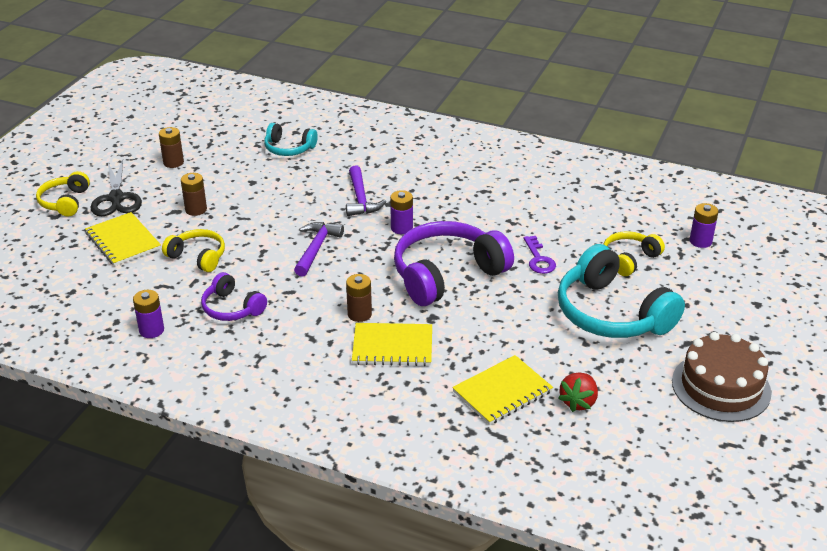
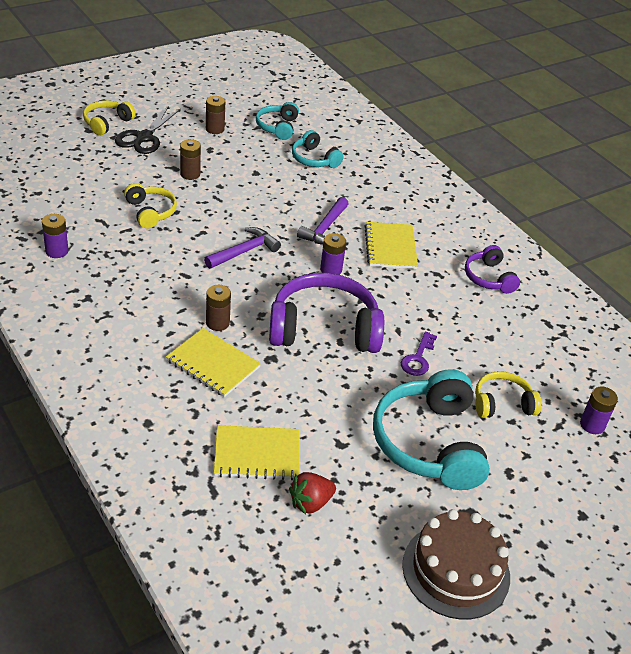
camera: 30 degrees right, 5 degrees up
yellow notebook [85,212,161,266] -> yellow notebook moved to [365,222,418,269]
purple headphones [201,272,267,321] -> purple headphones moved to [465,245,520,294]
none -> turquoise headphones [256,102,299,140]

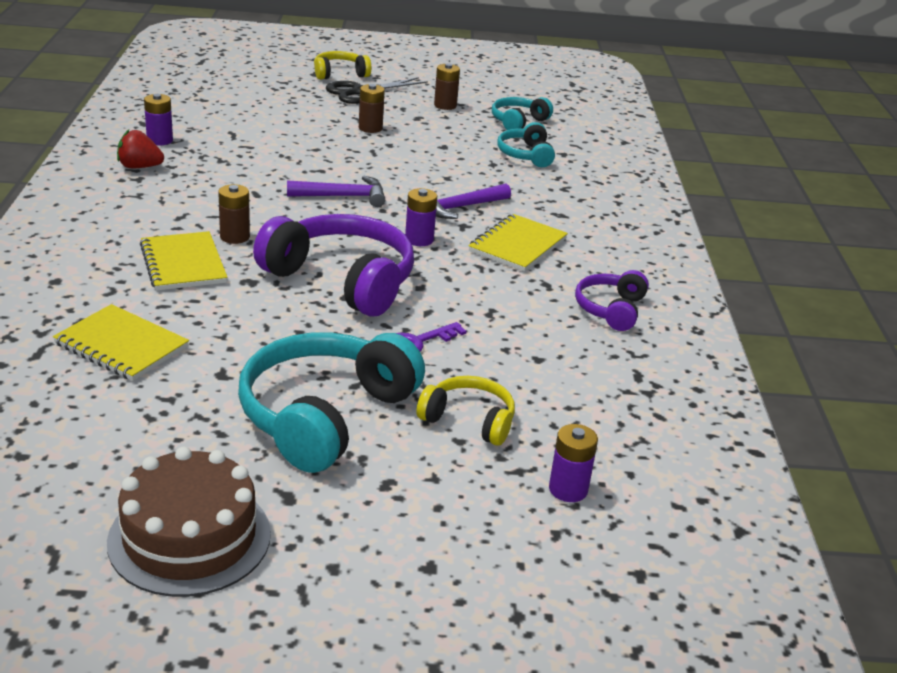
camera: 35 degrees right, 10 degrees down
yellow headphones [124,183,177,229] -> none
red strawberry [289,472,336,514] -> red strawberry moved to [117,130,164,168]

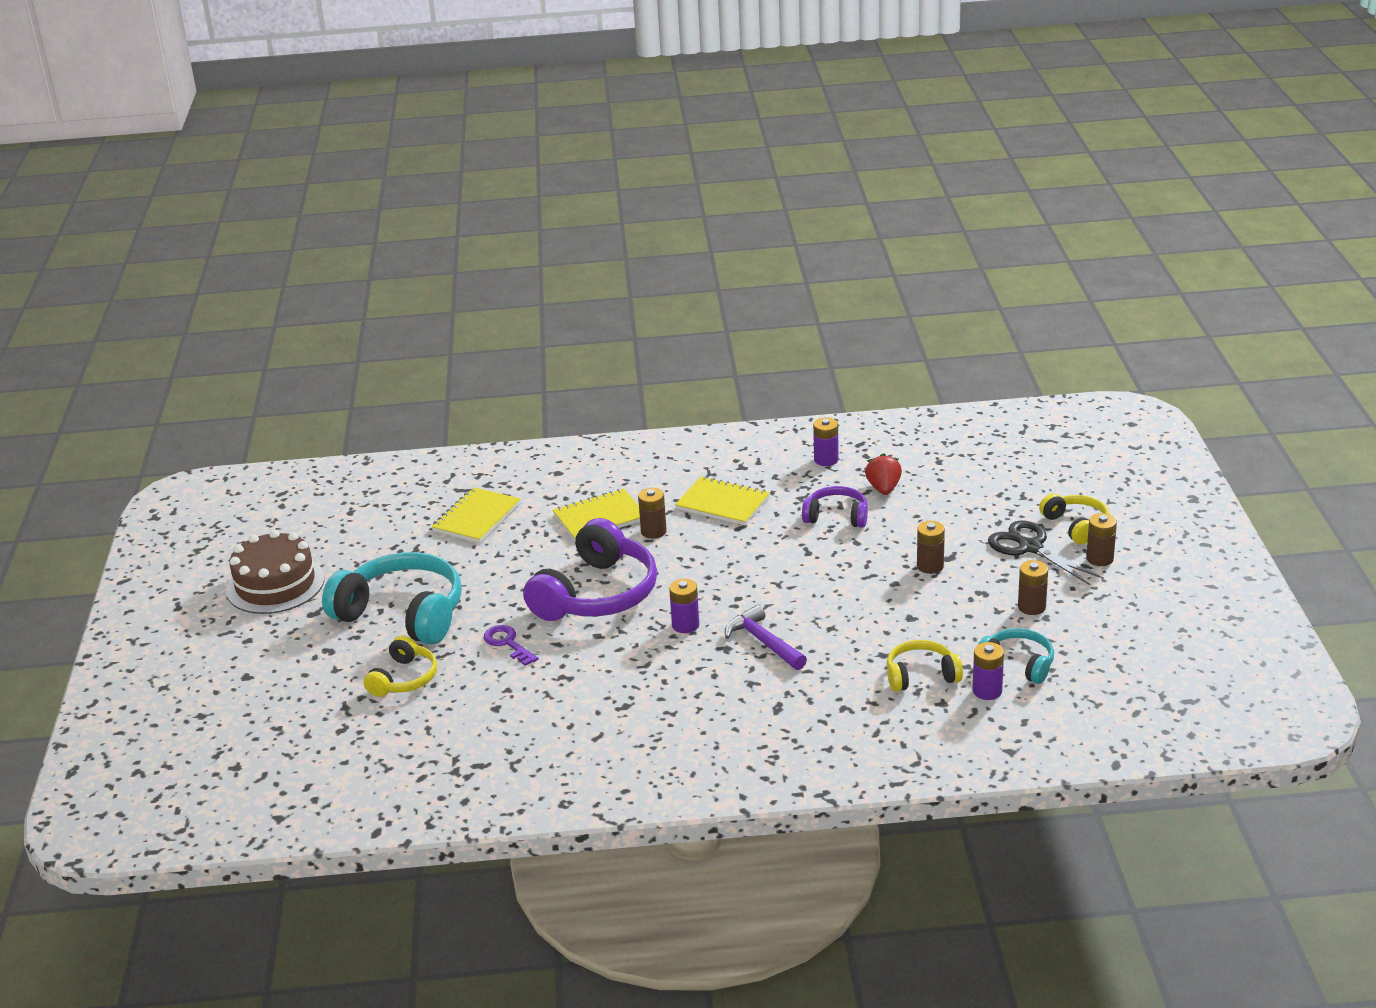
camera: 90 degrees right, 0 degrees up
red strawberry [117,130,164,168] -> red strawberry moved to [865,453,902,495]
purple hammer [287,176,385,207] -> none
yellow notebook [468,214,568,272] -> yellow notebook moved to [675,476,770,525]
turquoise headphones [497,122,555,167] -> yellow headphones [887,640,963,692]
purple battery [549,424,598,502] -> purple battery moved to [973,642,1004,700]
purple headphones [575,270,649,331] -> purple headphones moved to [802,486,868,528]
none -> brown battery [1086,513,1117,566]

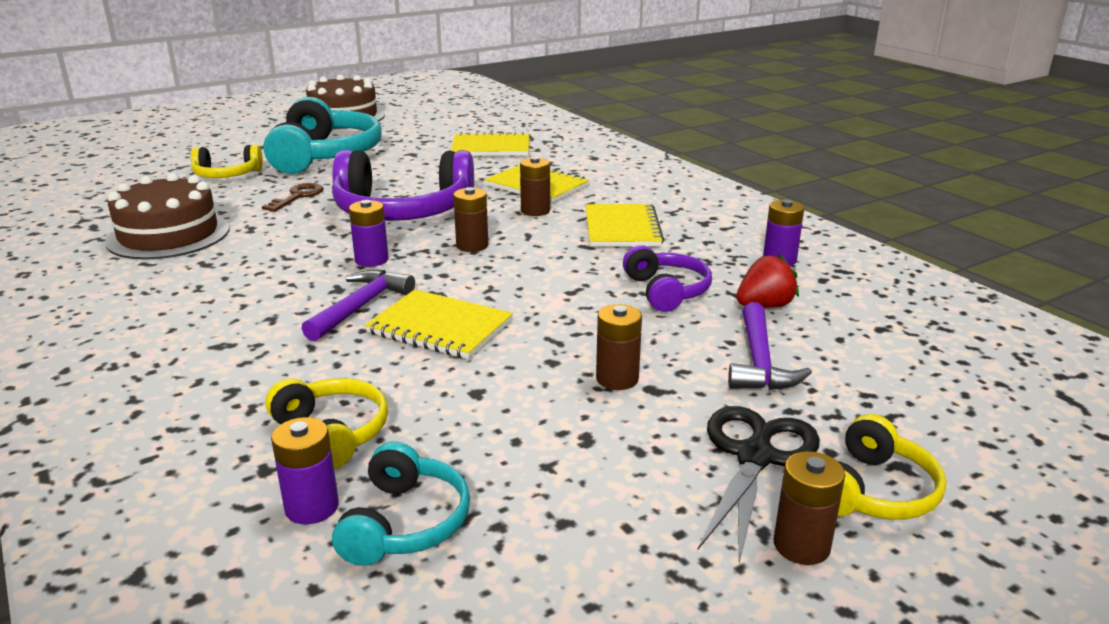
camera: 60 degrees right, 5 degrees down
purple key [484,625,538,666] -> brown key [262,183,324,212]
brown battery [1018,560,1048,615] -> brown battery moved to [453,187,488,252]
none -> brown cake [105,173,229,260]
none -> yellow notebook [365,290,513,359]
none -> purple hammer [728,302,812,390]

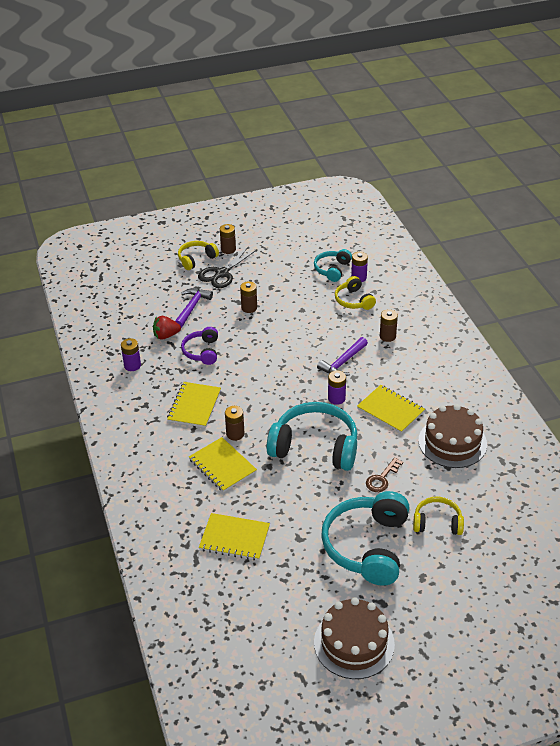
camera: 165 degrees left, 15 degrees up
purple headphones [332,150,474,221] -> turquoise headphones [266,402,357,471]
yellow notebook [365,290,513,359] -> yellow notebook moved to [357,385,425,433]
brown battery [453,187,488,252] -> brown battery moved to [380,309,398,342]

